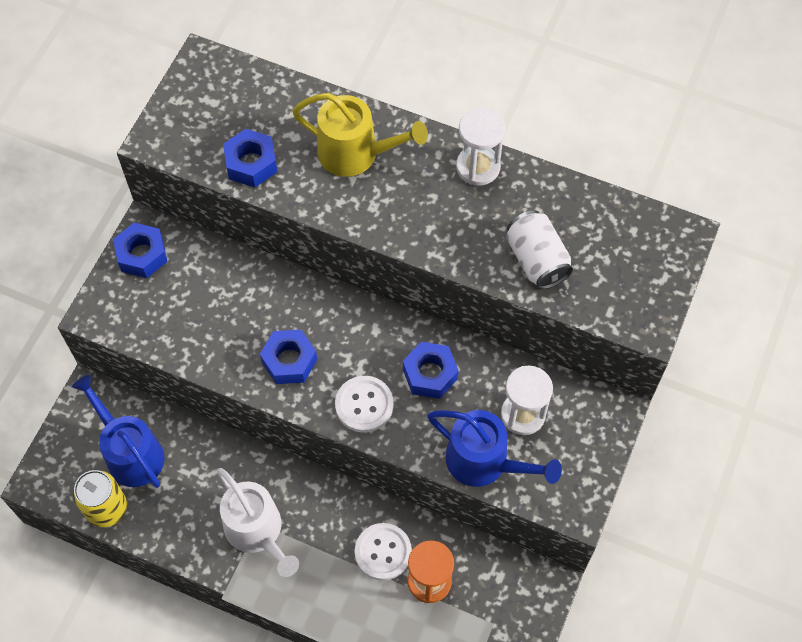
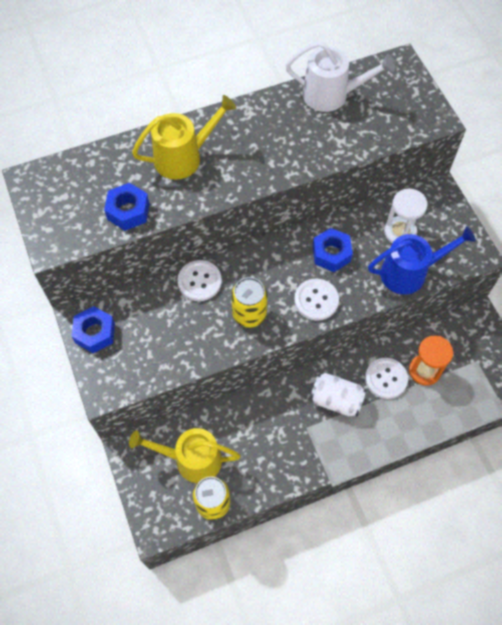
camera: 45 degrees left, 0 degrees up
blue watering can [72,374,164,488] -> yellow watering can [129,428,241,483]
white watering can [217,468,299,577] -> white watering can moved to [286,41,395,112]
blue nut [260,330,317,384] -> yellow can [231,277,268,328]
white hourglass [456,108,505,186] -> none
white can [506,210,573,289] -> white can moved to [310,373,366,417]
none -> white button [177,260,222,301]

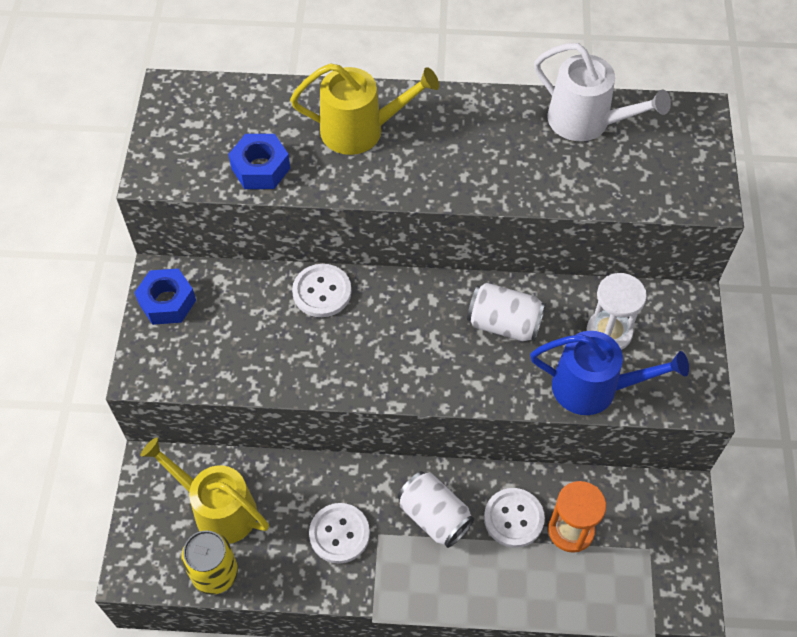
camera: 25 degrees right, 5 degrees down
yellow can [231,277,268,328] -> none
white button [294,278,339,321] -> white button moved to [309,503,370,563]
blue nut [313,228,353,272] -> white can [467,283,546,341]

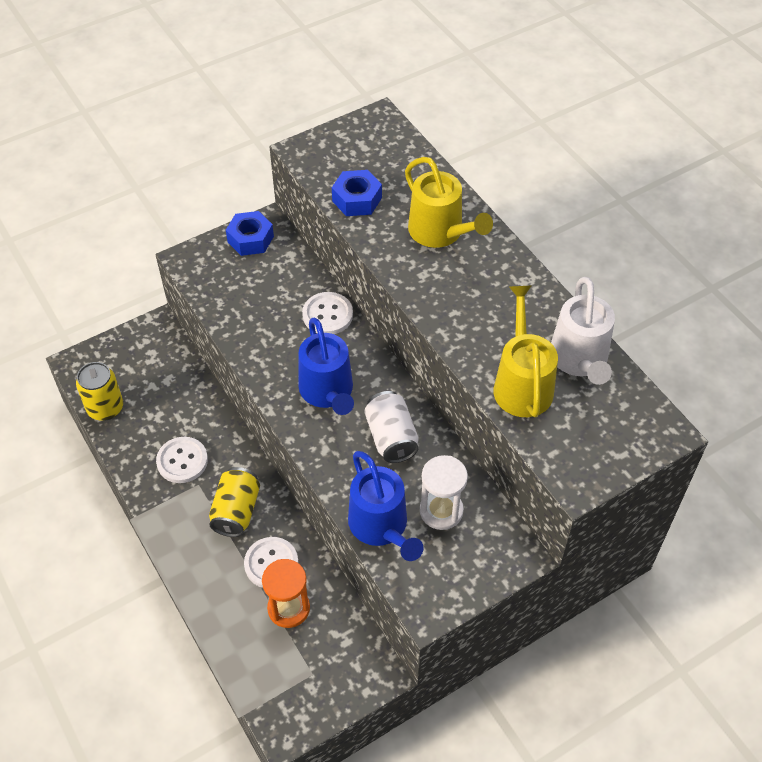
camera: 55 degrees right, 5 degrees down
yellow watering can [140,437,269,544] -> yellow watering can moved to [493,285,558,417]
white can [398,471,474,548] -> yellow can [209,467,260,537]
none -> blue watering can [298,317,354,415]

